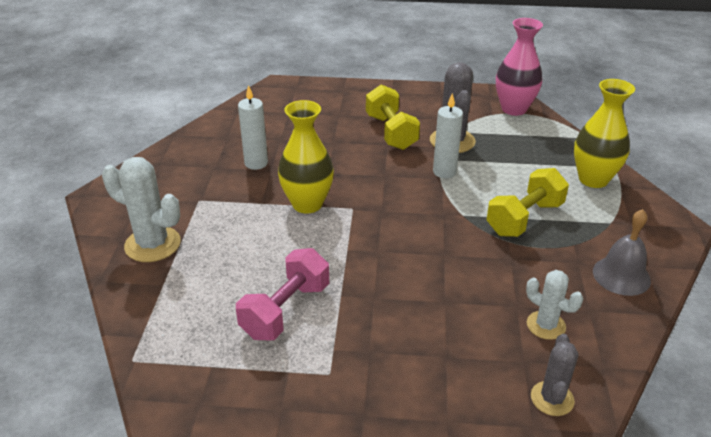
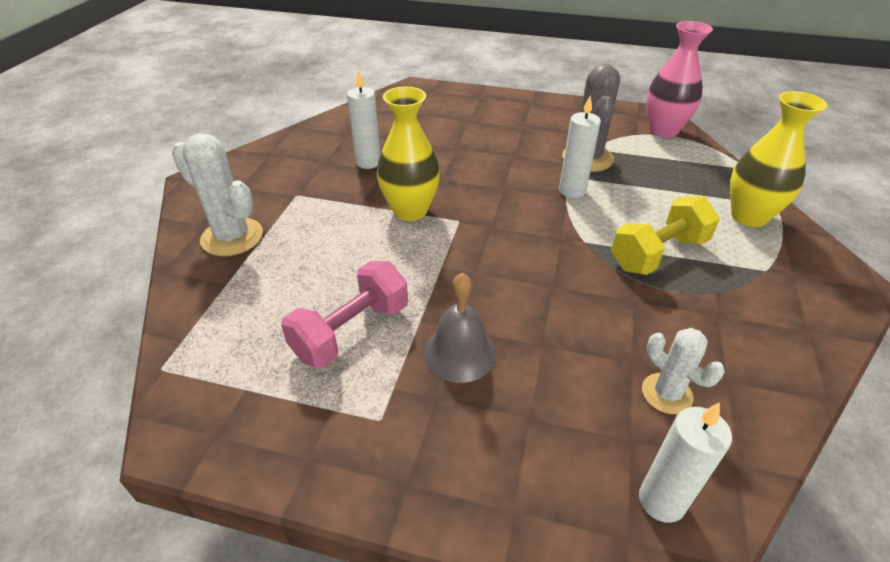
camera: 10 degrees right, 5 degrees up
yellow dumbbell [366,85,420,150] -> none
grey cactus [531,334,578,416] -> white candle [639,402,732,523]
grey bell [593,209,651,296] -> grey bell moved to [424,273,496,383]

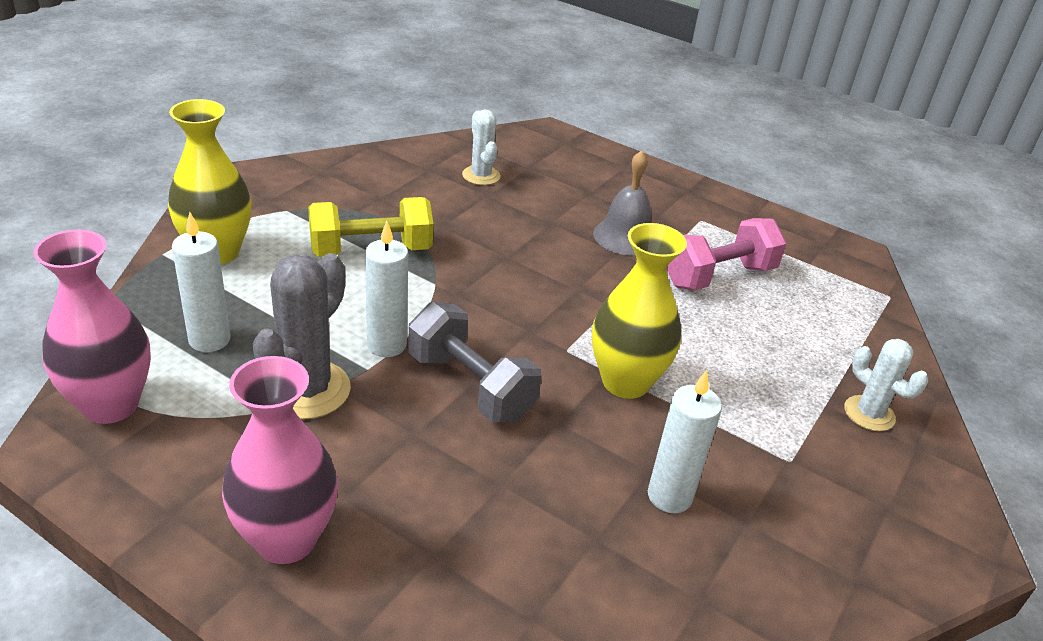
camera: 165 degrees left, 5 degrees down
white cactus [172,133,263,256] -> white cactus [844,339,928,431], size x0.62
white candle [639,402,732,523] -> white candle moved to [172,212,231,352]
none -> pink vase [222,356,338,564]
none -> grey dumbbell [408,302,542,422]

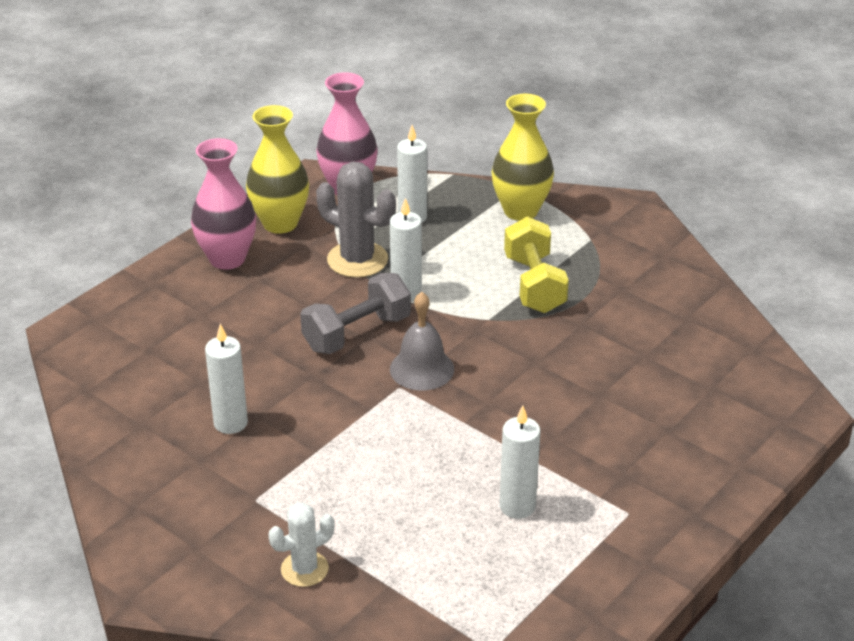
camera: 100 degrees right, 0 degrees up
white cactus [462,109,501,185] -> none
yellow vase [592,223,687,399] -> yellow vase moved to [246,105,309,234]
grey bell [593,151,651,255] -> grey bell moved to [390,292,454,390]
pink dumbbell [667,218,787,290] -> white candle [499,405,541,519]

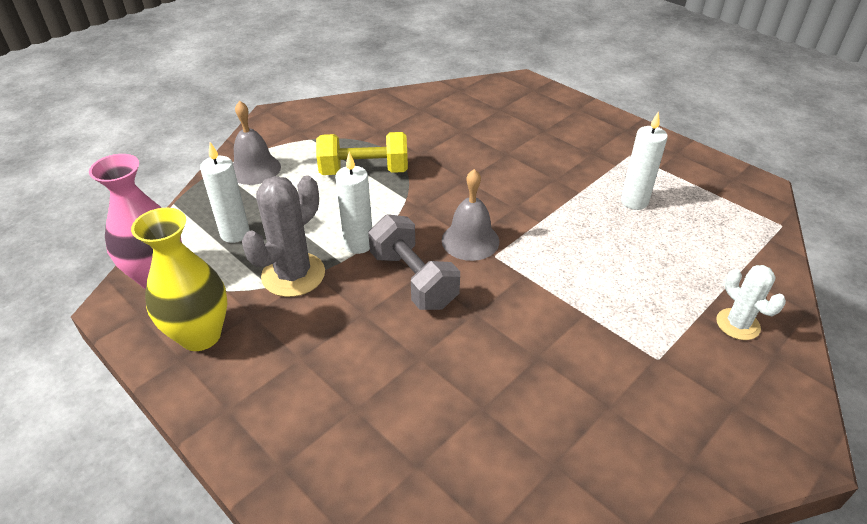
camera: 85 degrees left, 5 degrees up
pink vase [191,138,256,270] -> none
white candle [205,324,248,434] -> none
yellow vase [492,94,554,221] -> grey bell [233,101,281,185]

